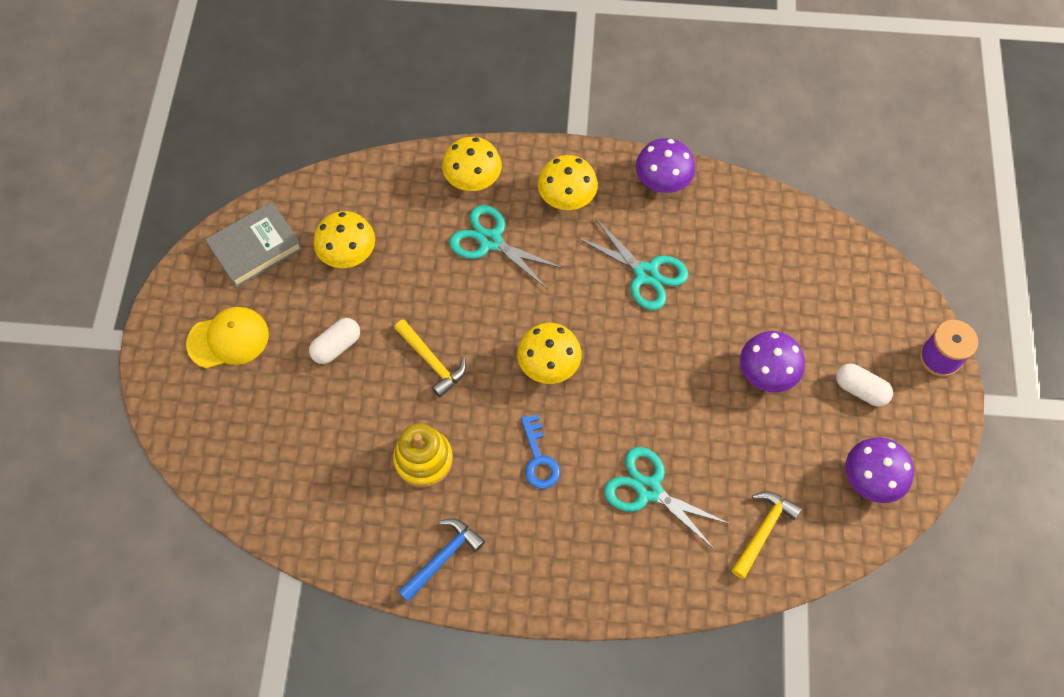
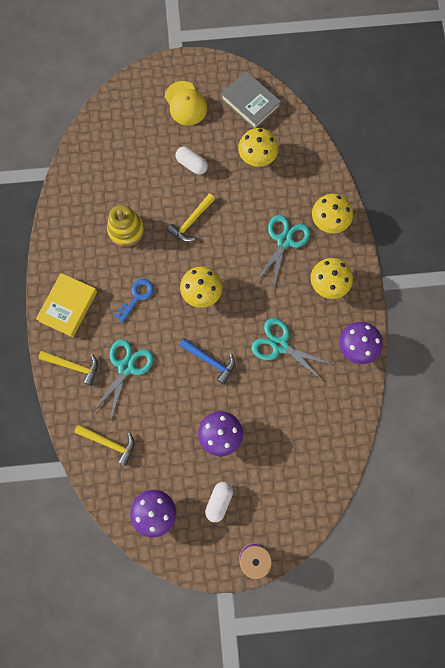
camera: 80 degrees right, 10 degrees up
blue hammer [398,518,485,602] -> blue hammer moved to [179,338,235,384]
blue key [521,414,560,489] -> blue key turned 150 degrees clockwise [114,279,154,322]
turquoise scissors [578,218,688,310] -> turquoise scissors turned 90 degrees clockwise [252,318,331,382]
none -> yellow book [36,273,97,337]
none -> yellow hammer [38,350,98,386]

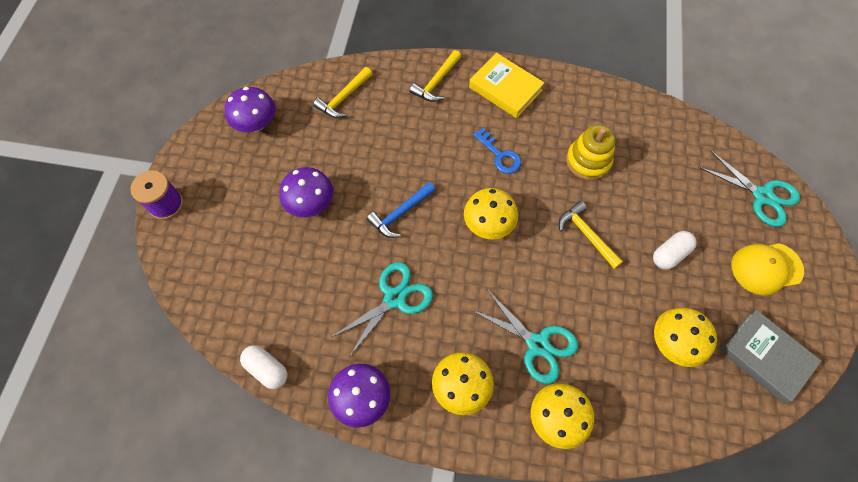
camera: 105 degrees right, 10 degrees down
turquoise scissors [93,339,154,422] -> turquoise scissors moved to [698,150,800,227]
white capsule [205,482,233,522] -> white capsule moved to [240,345,288,389]
grey book [221,71,281,128] -> grey book turned 75 degrees clockwise [720,310,822,403]

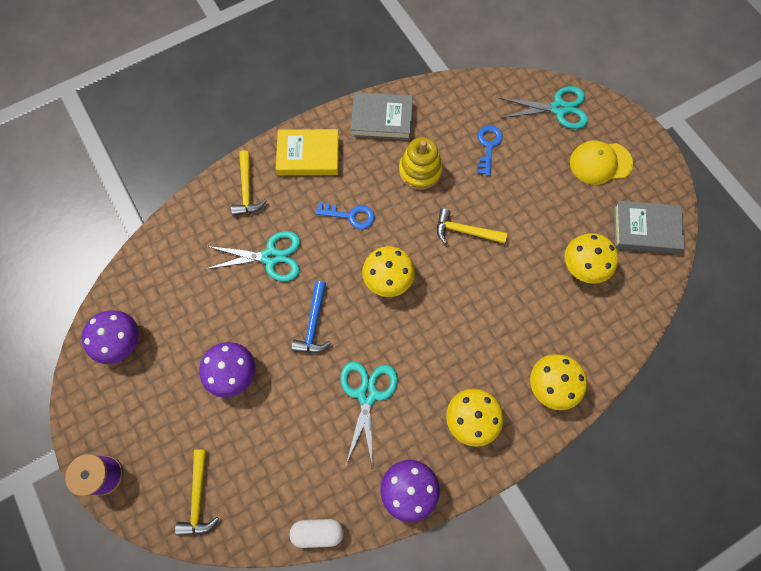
camera: 40 degrees left, 5 degrees up
yellow hammer [313,67,372,118] -> yellow hammer moved to [175,450,219,536]
turquoise scissors [470,290,578,384] -> turquoise scissors moved to [206,231,300,281]
white capsule [653,231,697,270] -> none
yellow cap [731,243,804,295] -> yellow cap turned 45 degrees clockwise [570,141,633,185]
none -> grey book [351,92,413,140]
none -> blue key [477,125,503,176]

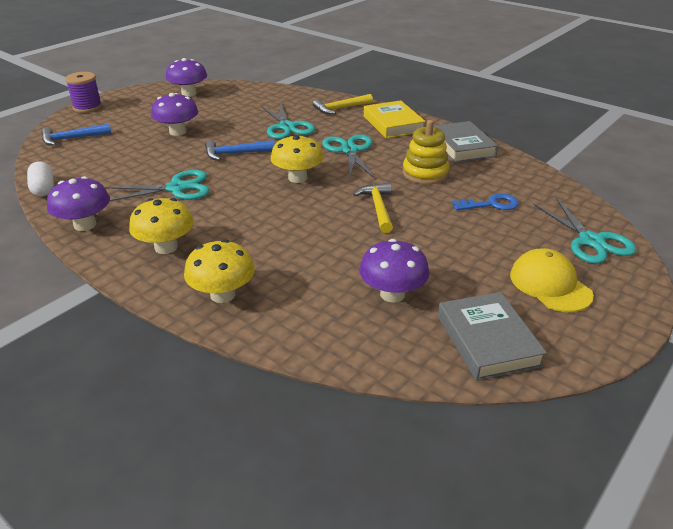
camera: 70 degrees right, 35 degrees down
yellow hammer [175,450,219,536] -> blue hammer [42,124,112,146]
blue key [316,202,375,229] -> turquoise scissors [322,134,375,179]
yellow mushroom [565,233,618,284] -> purple mushroom [359,239,430,303]

